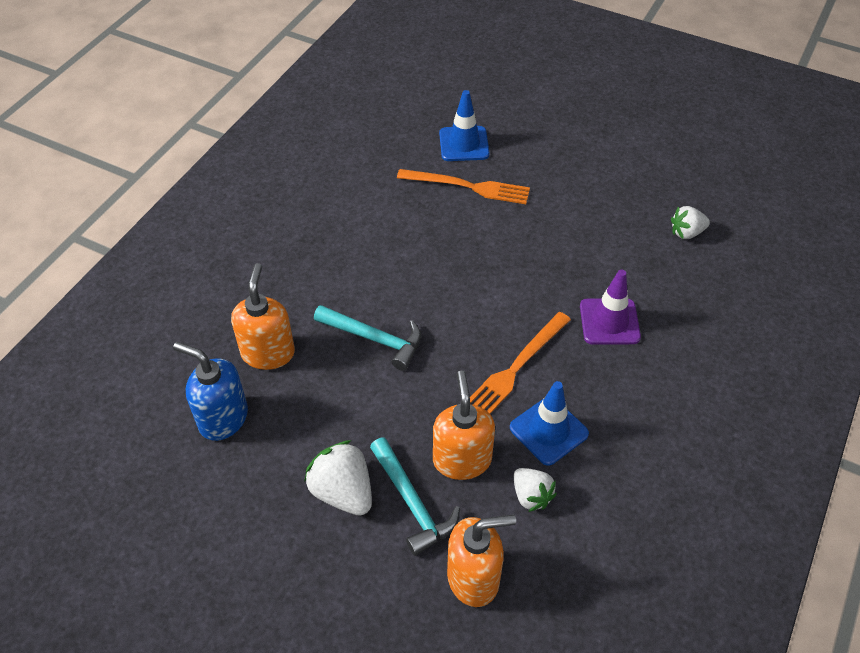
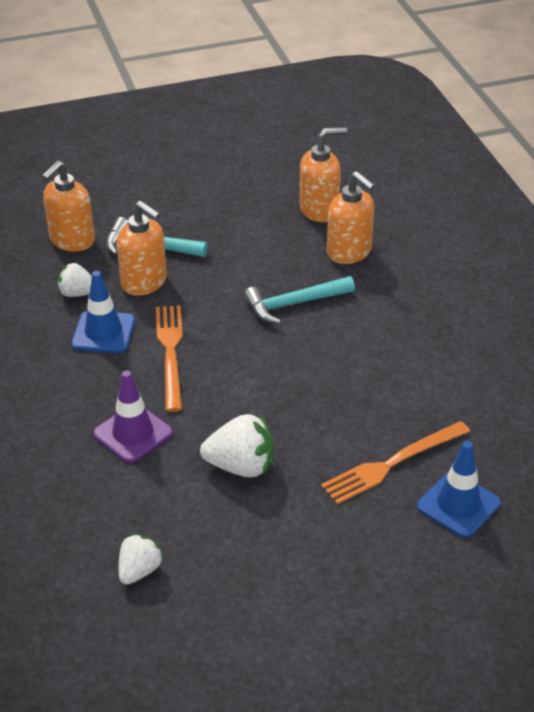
camera: 135 degrees right, 10 degrees down
blue soap dispenser [173,342,248,441] -> orange soap dispenser [300,127,347,222]
white strawberry [304,440,372,516] -> white strawberry moved to [200,414,273,478]

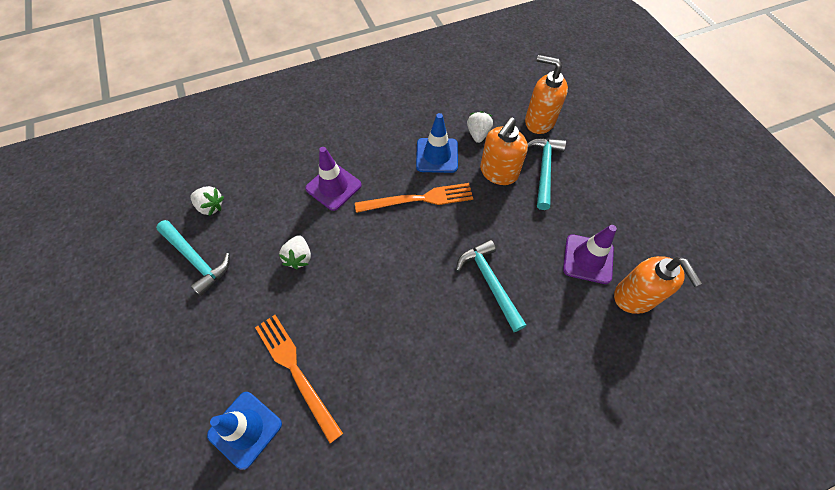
camera: 85 degrees right, 20 degrees up
white strawberry [200,414,273,478] -> white strawberry [279,235,311,269], size x0.64
orange soap dispenser [327,171,376,264] -> none
none -> turquoise hammer [156,220,230,296]
none -> purple traffic cone [563,225,617,284]

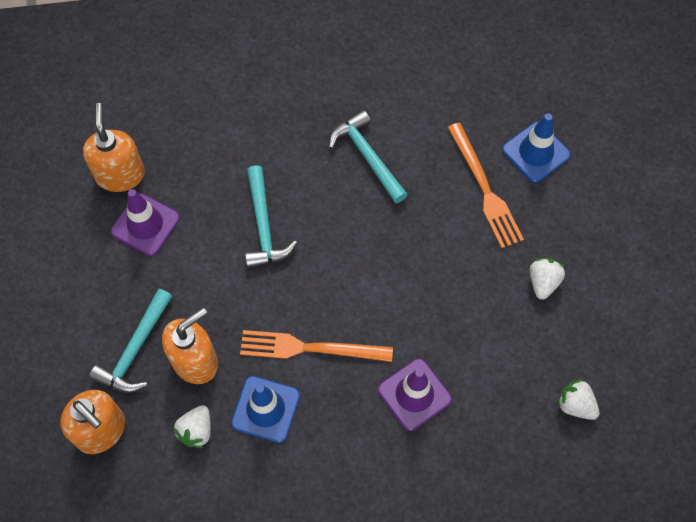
camera: 165 degrees left, 5 degrees up
turquoise hammer [156,220,230,296] -> turquoise hammer moved to [329,110,408,203]
white strawberry [279,235,311,269] -> white strawberry moved to [530,258,565,300]

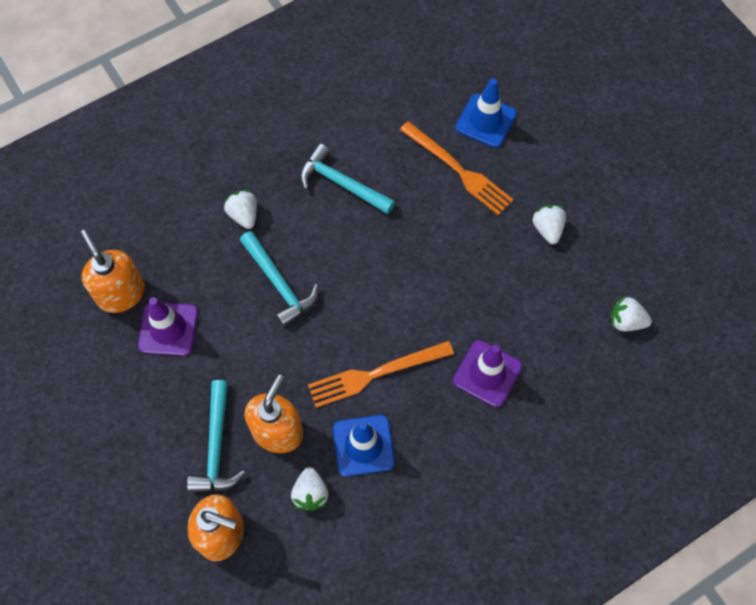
camera: 25 degrees left, 0 degrees up
none -> white strawberry [224,190,257,229]

